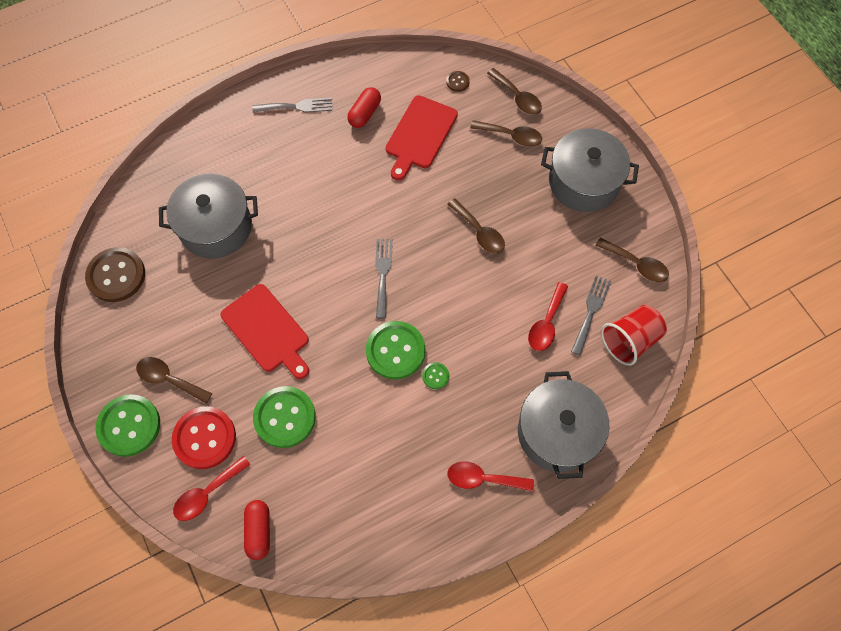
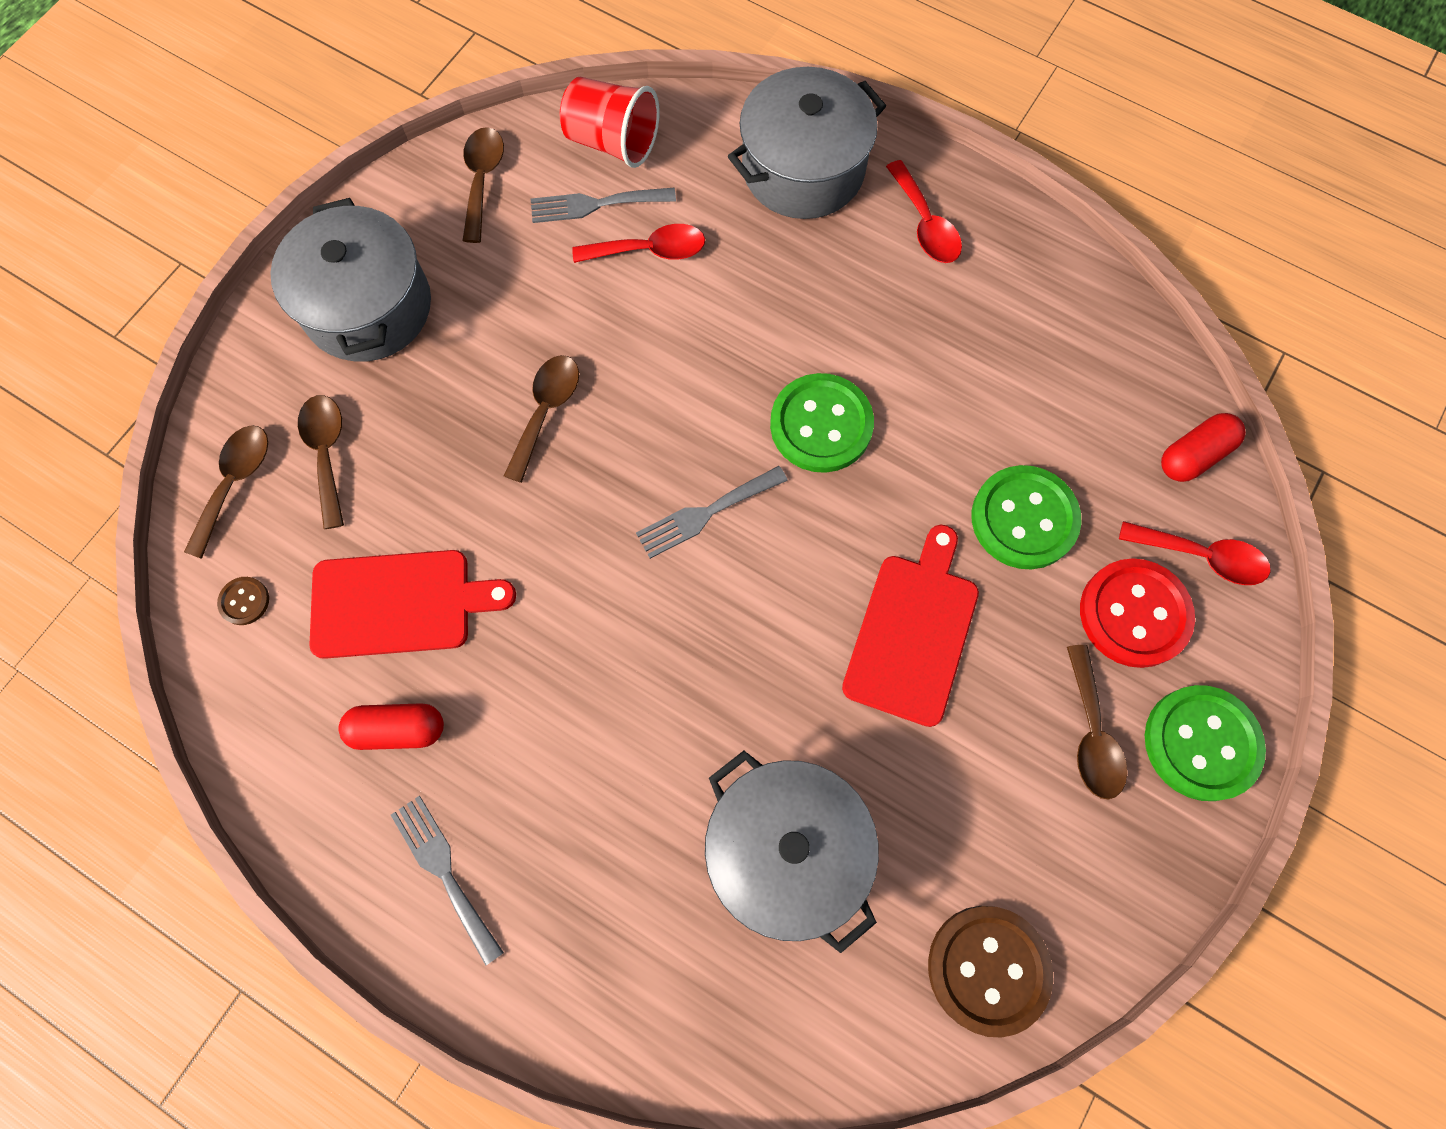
camera: 120 degrees left, 5 degrees up
green button [422,362,449,389] -> none

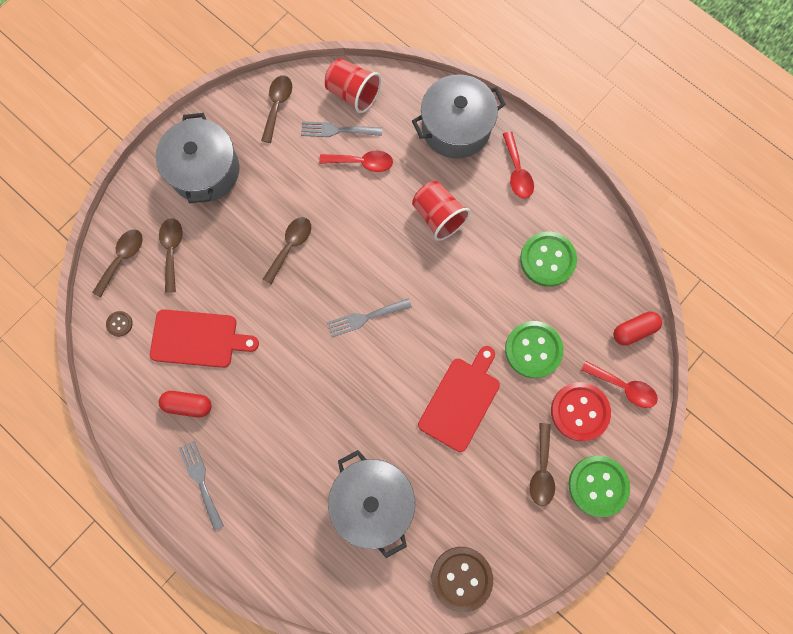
camera: 10 degrees right, 5 degrees up
green button [770,373,874,473] -> green button moved to [520,232,577,287]
none -> red cup [412,181,470,241]

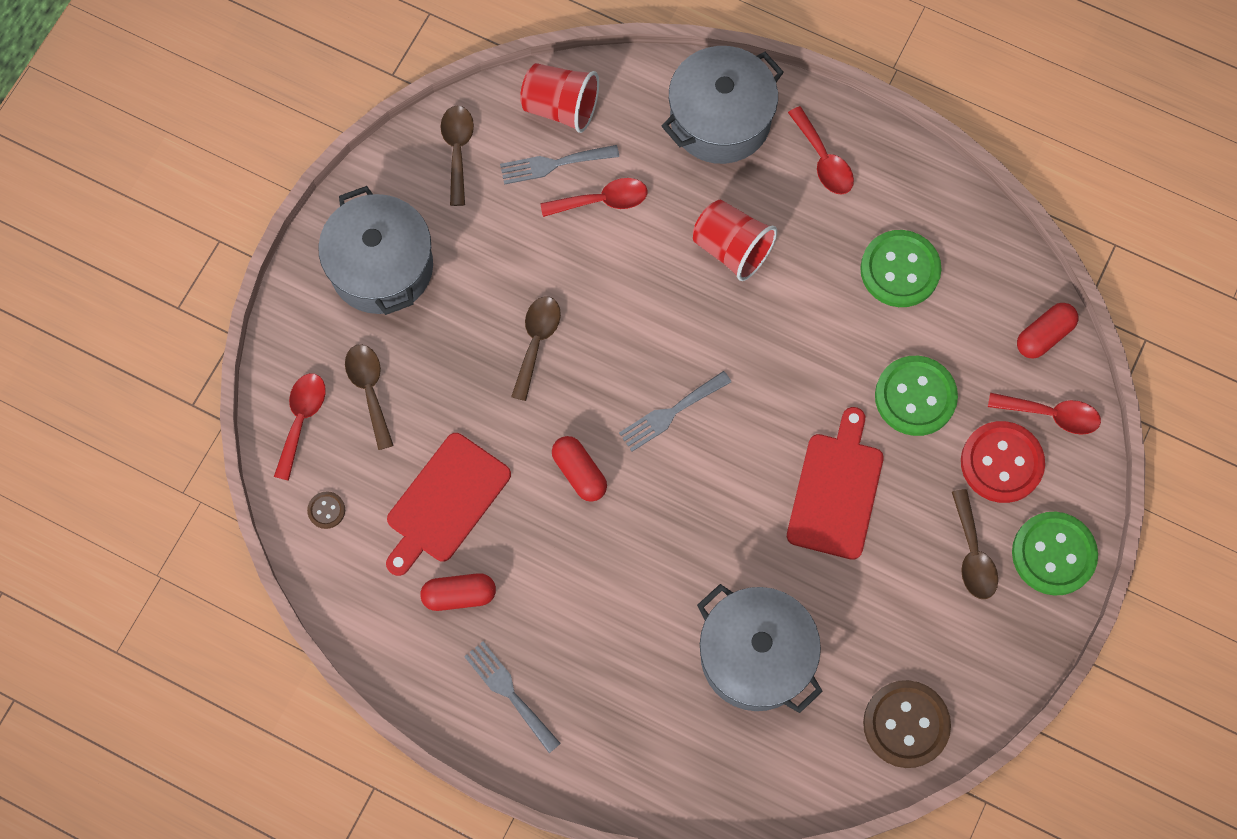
camera: 15 degrees left, 5 degrees down
brown spoon [92,230,143,298] -> red spoon [274,373,326,481]
red cutting board [150,309,259,368] -> red cutting board turned 135 degrees clockwise [386,433,511,576]
none -> red capsule [552,436,607,502]

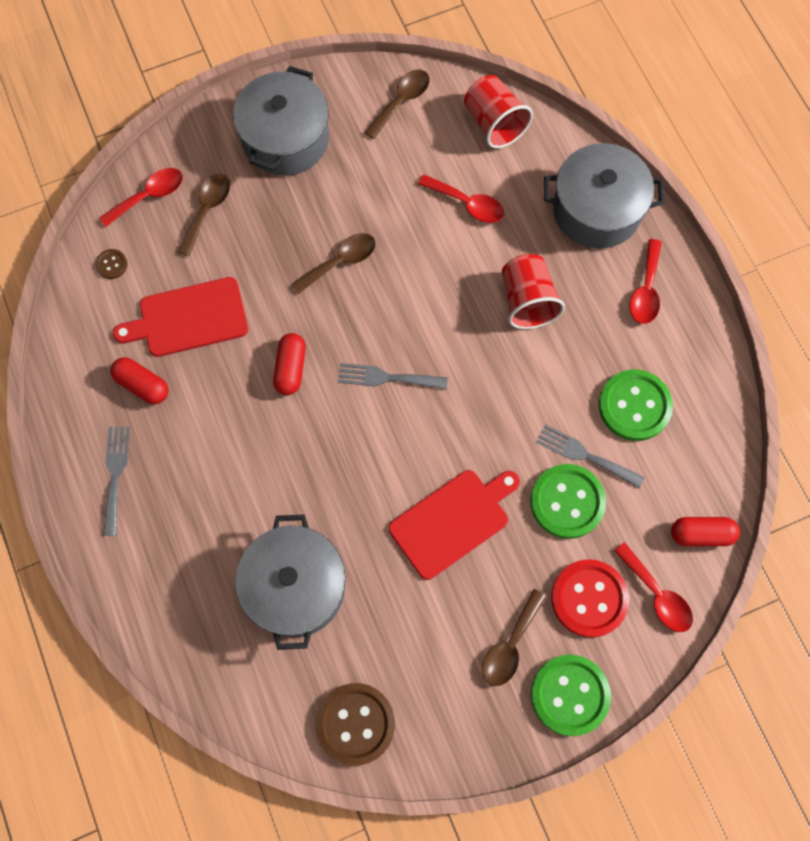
camera: 40 degrees right, 0 degrees up
grey fork [500,145,619,185] -> grey fork moved to [536,424,645,488]

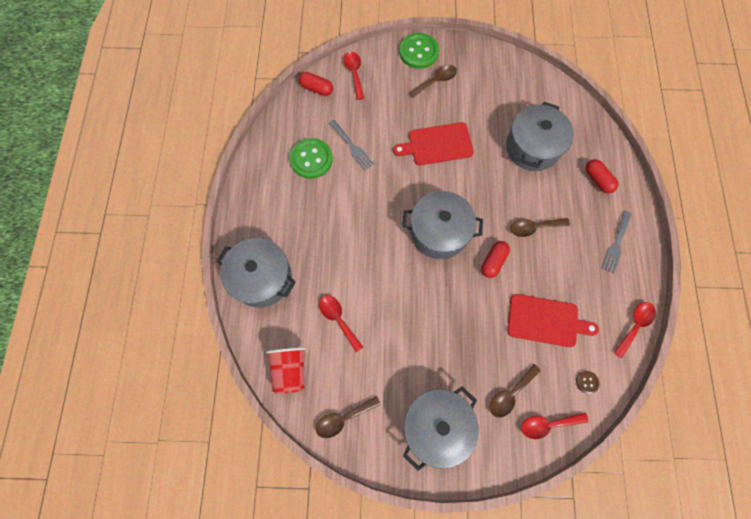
camera: 155 degrees left, 0 degrees up
red capsule [110,357,169,404] -> red capsule moved to [585,159,619,193]
brown spoon [292,233,376,294] -> brown spoon moved to [510,218,570,237]
brown button [316,683,395,766] -> none
grey fork [338,363,448,389] -> grey pot [402,191,483,259]
red cup [502,254,565,329] -> none
green button [530,464,606,539] -> none
red button [551,559,629,637] -> none
red spoon [630,239,662,324] -> red spoon moved to [613,302,656,358]

